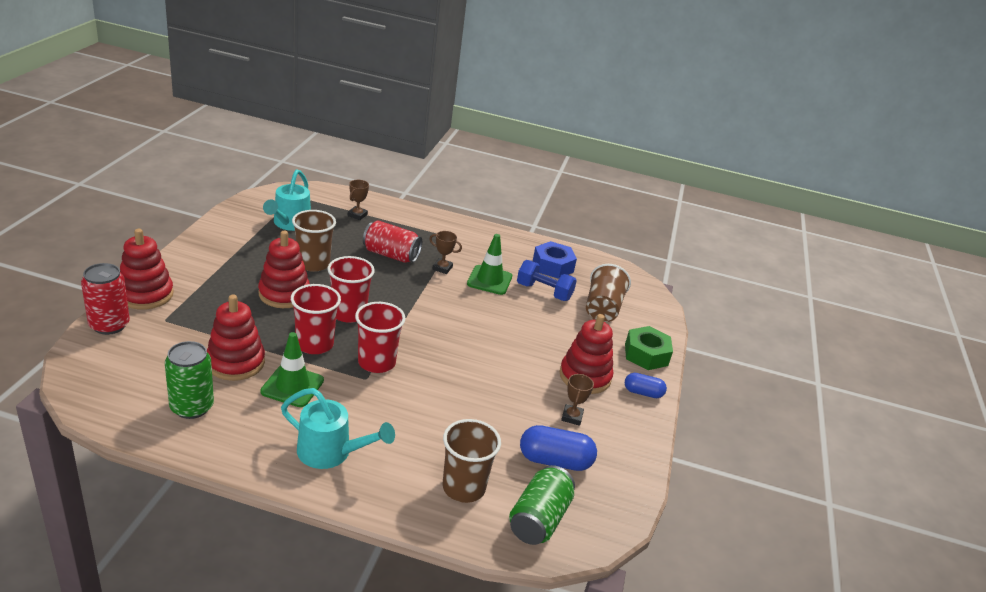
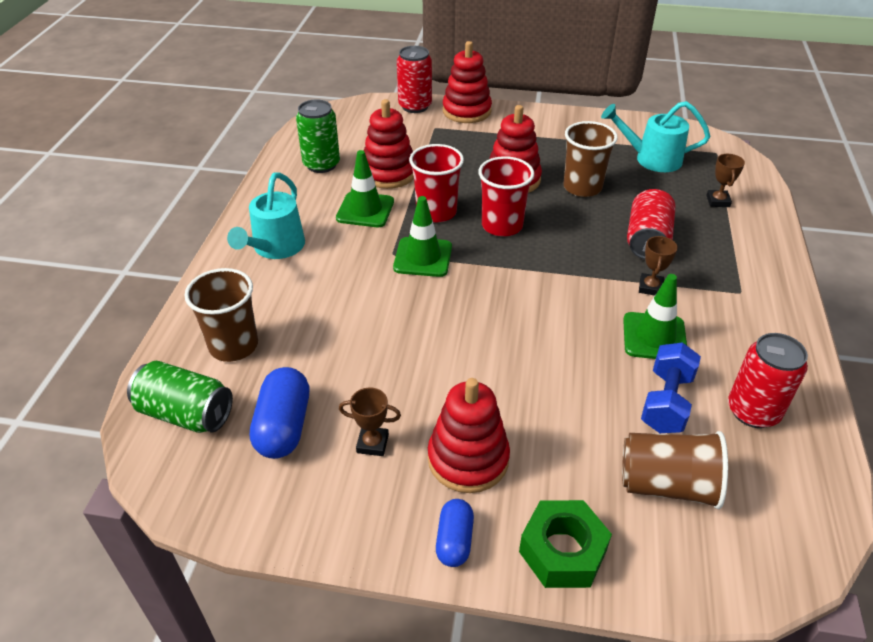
camera: 90 degrees right, 10 degrees up
brown trophy [348,180,369,220] -> brown trophy turned 75 degrees clockwise [706,154,745,207]
red cup [355,302,406,373] -> green traffic cone [393,196,452,277]
blue nut [533,241,577,279] -> red can [728,333,808,428]

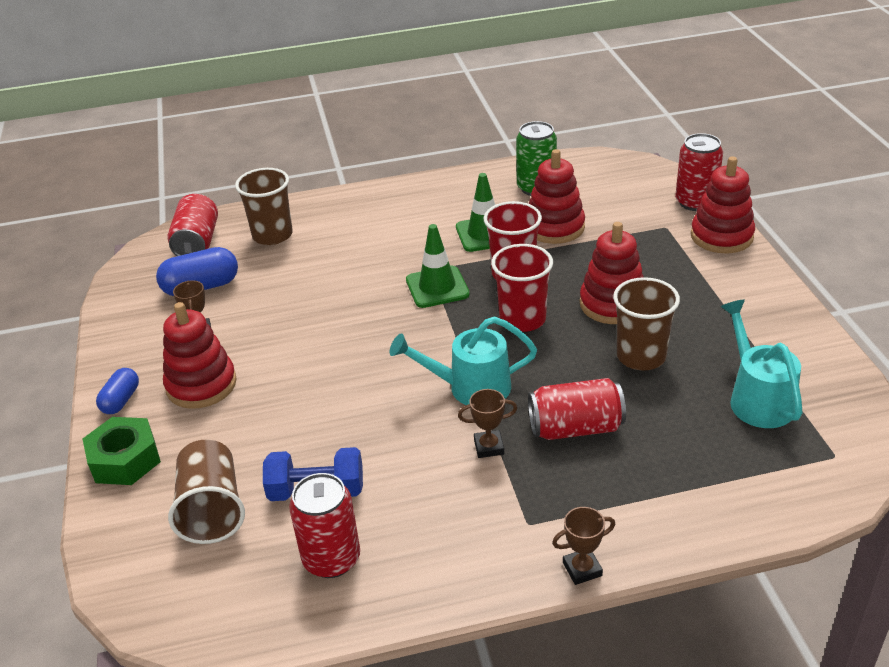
camera: 70 degrees right, 5 degrees down
green can [127,361,233,433] -> red can [168,194,218,256]
turquoise watering can [227,172,305,259] -> turquoise watering can moved to [390,316,537,405]
blue capsule [436,499,474,567] -> blue capsule turned 60 degrees counterclockwise [96,368,139,414]
green traffic cone [623,274,687,359] -> none
brown trophy [706,154,745,207] -> brown trophy moved to [552,507,615,585]

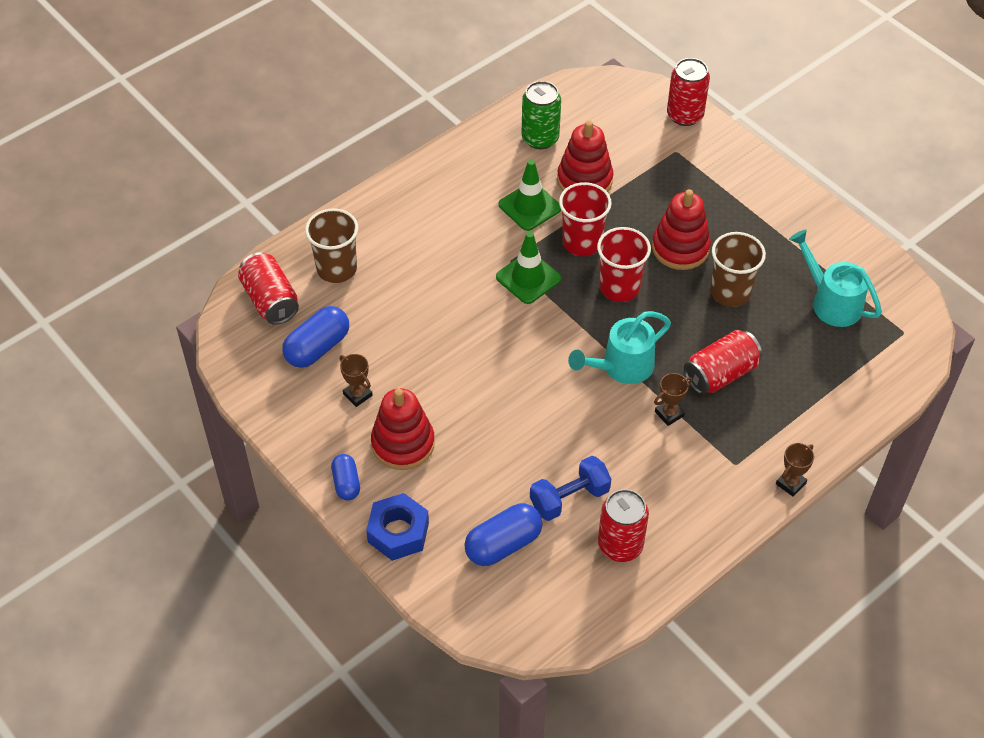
camera: 30 degrees left, 15 degrees up
green nut [83,417,161,485] -> blue nut [366,493,429,561]
brown cup [168,440,245,544] -> blue capsule [464,503,543,566]
red stacking toy [691,156,755,253] -> none

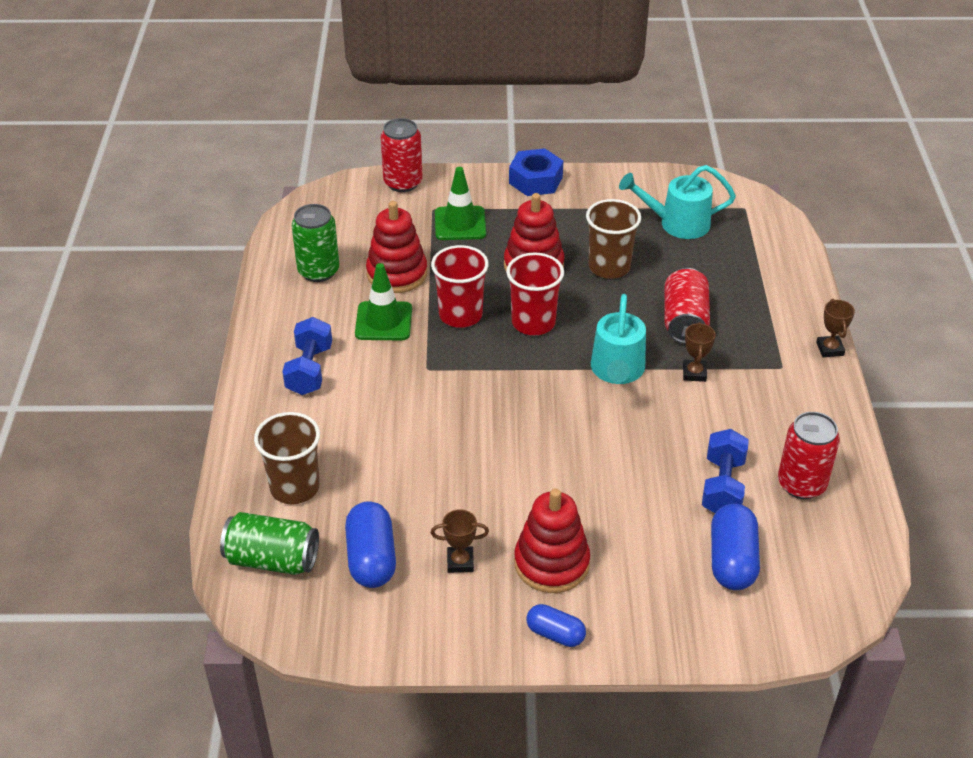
camera: 50 degrees left, 10 degrees down
red can [238,252,299,325] -> green can [220,512,319,575]
blue nut [366,493,429,561] -> blue nut moved to [509,148,563,196]
green traffic cone [496,232,561,304] -> green traffic cone moved to [435,167,486,240]
none -> blue dumbbell [282,317,332,395]

